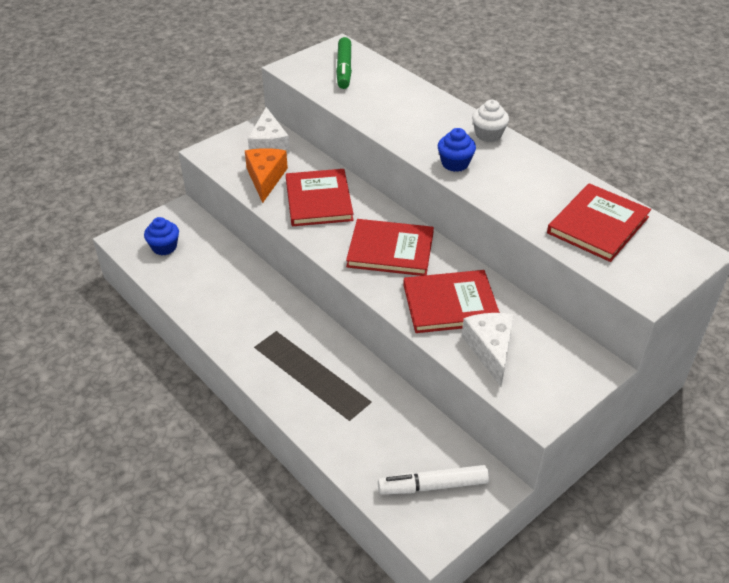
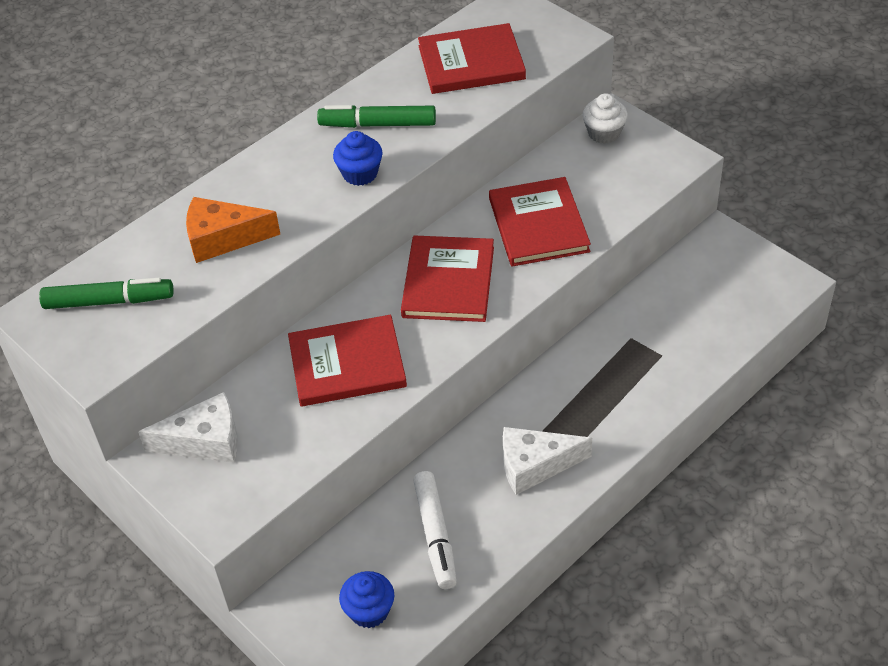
camera: 90 degrees left, 5 degrees up
orange cheese [245,148,288,203] -> orange cheese moved to [186,197,280,263]
white marker [378,465,489,494] -> white marker moved to [413,471,457,589]
white cheese [462,313,514,387] -> white cheese moved to [503,427,592,495]
white cupcake [472,100,509,142] -> white cupcake moved to [582,93,628,144]
red book [547,183,651,262] -> red book turned 45 degrees counterclockwise [418,23,526,94]
none -> green marker [317,105,436,128]

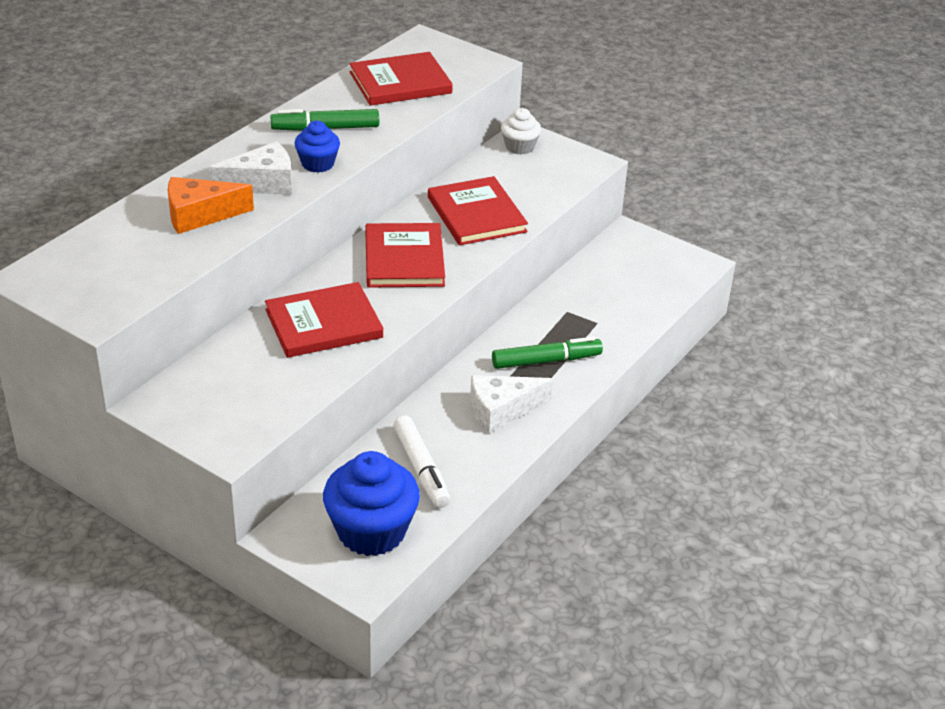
camera: 15 degrees left, 10 degrees down
green marker [39,278,174,309] -> green marker moved to [492,337,603,369]
white cheese [138,392,238,463] -> white cheese moved to [209,141,292,195]
blue cupcake [339,571,395,628] -> blue cupcake [323,451,420,556], size x1.84

